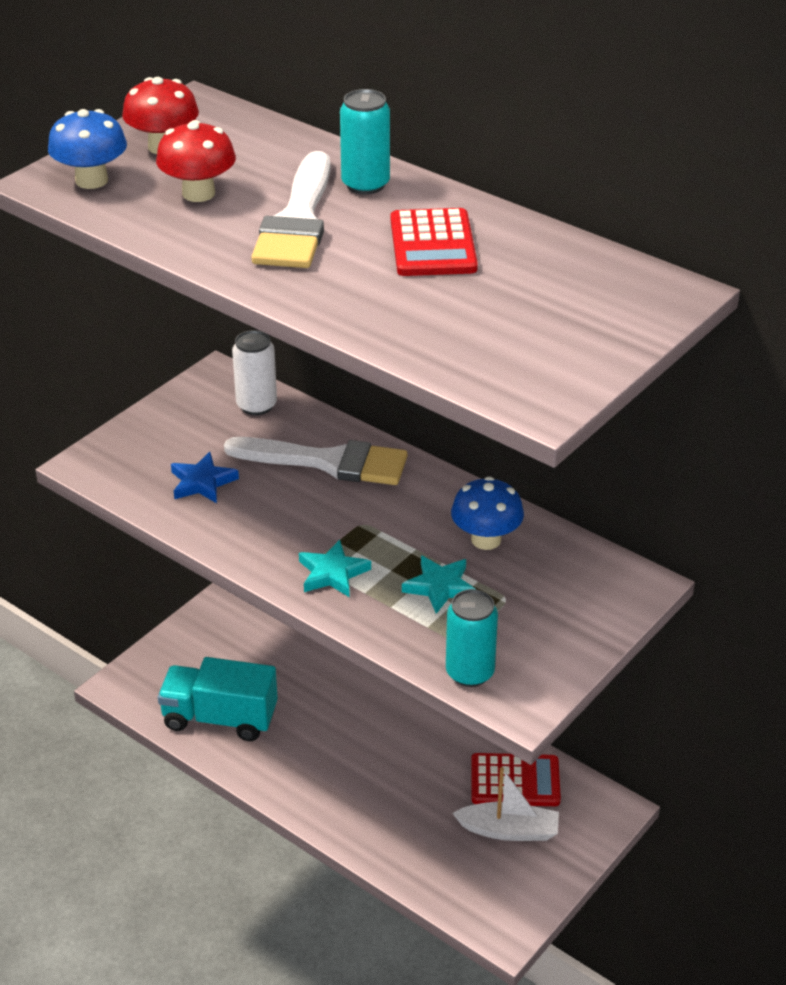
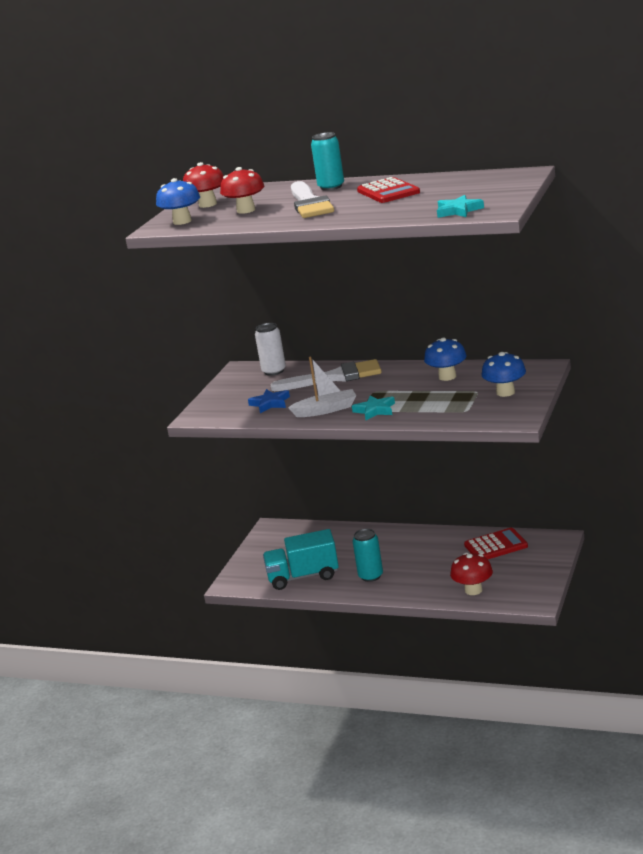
camera: 15 degrees left, 15 degrees down
turquoise star [402,556,475,614] -> turquoise star moved to [437,195,484,218]
turquoise can [446,589,498,687] -> turquoise can moved to [353,529,383,582]
white boat [453,767,559,841] -> white boat moved to [288,357,356,417]
none -> red mushroom [450,553,493,595]
none -> blue mushroom [482,352,526,397]

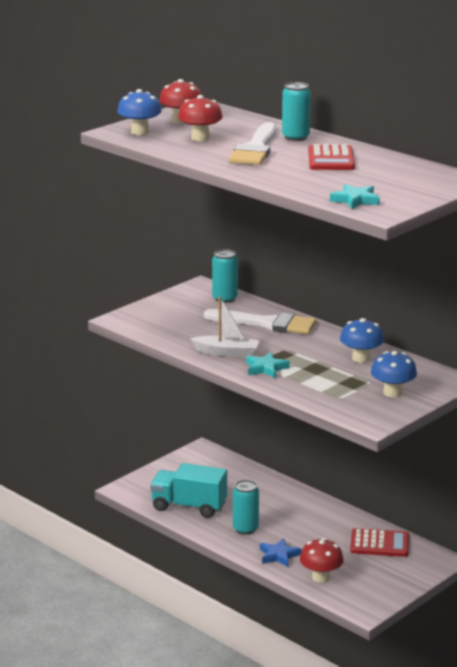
camera: 20 degrees right, 0 degrees up
blue star [248,389,290,413] -> blue star moved to [260,538,302,567]
white can [255,323,286,376] -> turquoise can [212,249,238,303]

